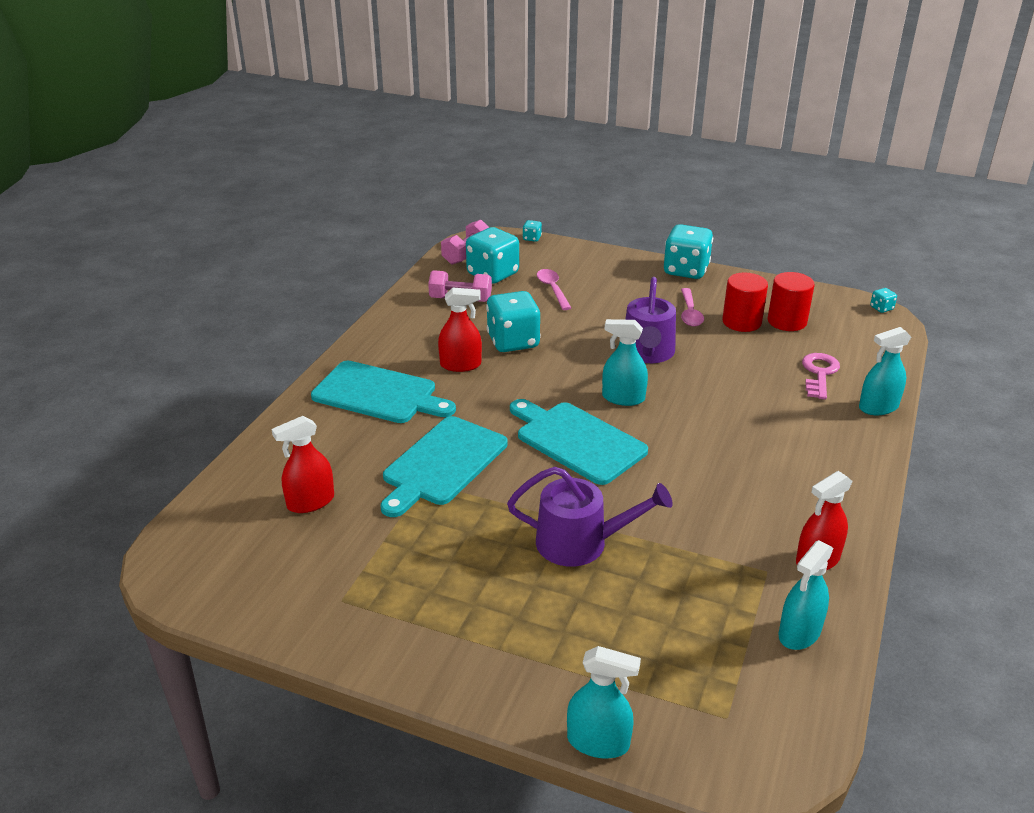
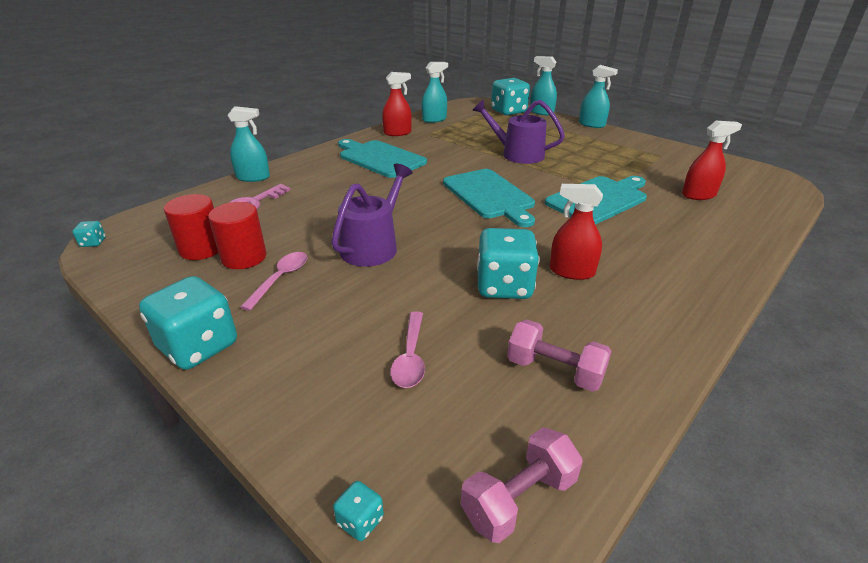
camera: 160 degrees left, 0 degrees up
turquoise cutting board [311,361,456,423] -> turquoise cutting board moved to [338,139,427,178]
turquoise dice [466,227,519,284] -> turquoise dice moved to [491,78,530,116]
turquoise spray bottle [602,319,648,406] -> turquoise spray bottle moved to [579,65,618,128]

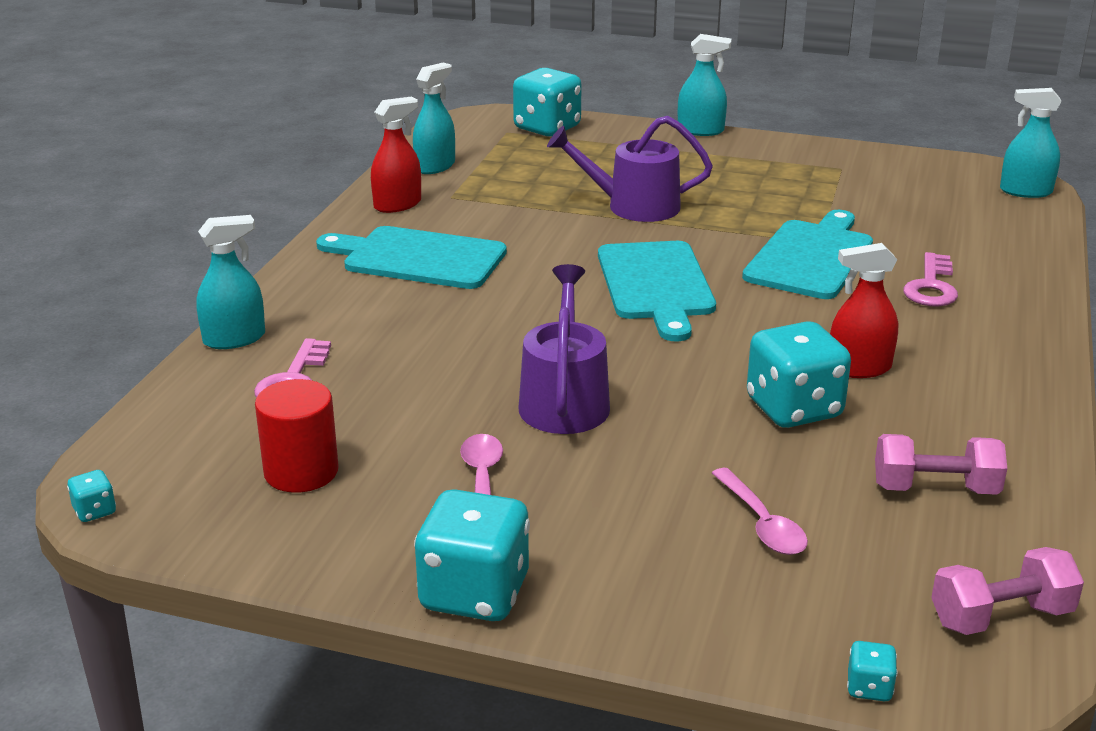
camera: 25 degrees left, 5 degrees down
red cylinder [208,202,266,269] -> none
turquoise cutting board [443,169,535,227] -> turquoise cutting board turned 45 degrees clockwise [598,241,716,341]
pink dumbbell [461,427,583,543] -> pink dumbbell turned 45 degrees clockwise [931,547,1084,635]
turquoise spray bottle [530,56,557,115] -> turquoise spray bottle moved to [1000,88,1061,198]
red spray bottle [682,121,742,200] -> none
none -> pink key [903,252,958,307]

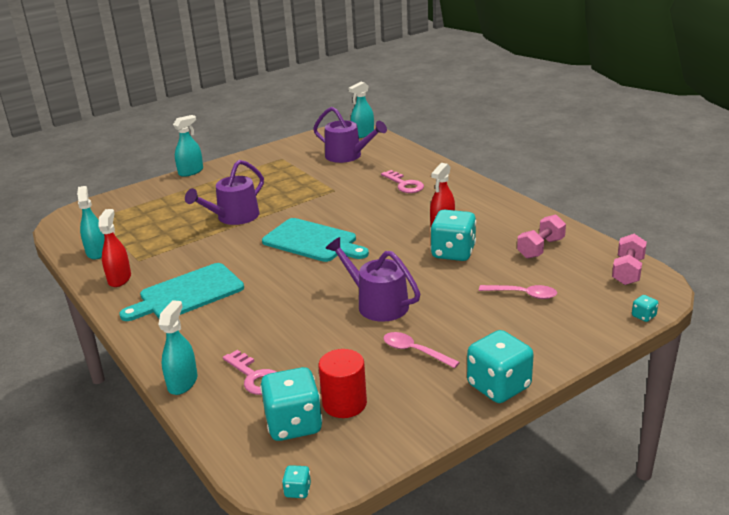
camera: 50 degrees left, 0 degrees up
turquoise dice [513,68,582,137] -> turquoise dice moved to [260,367,323,441]
turquoise cutting board [742,210,873,299] -> none
none -> purple watering can [313,107,387,163]

